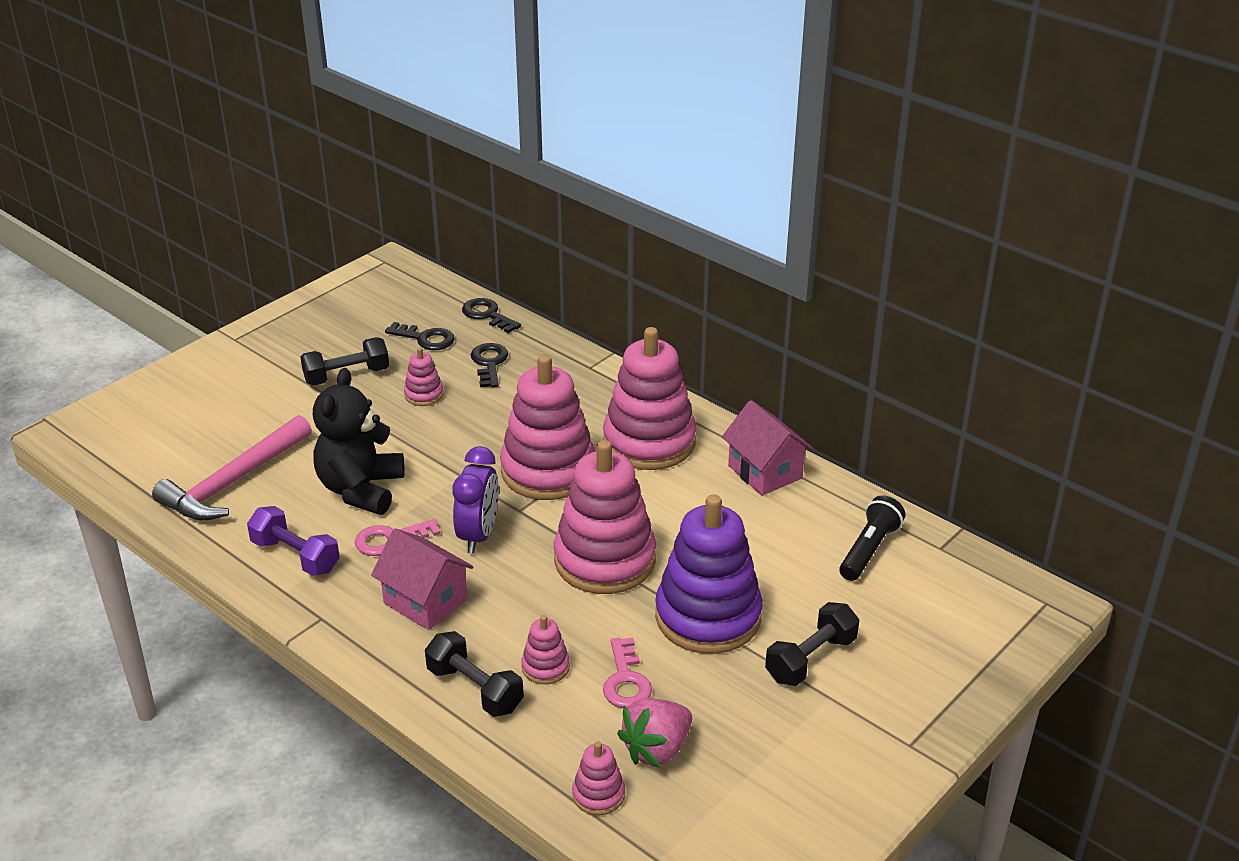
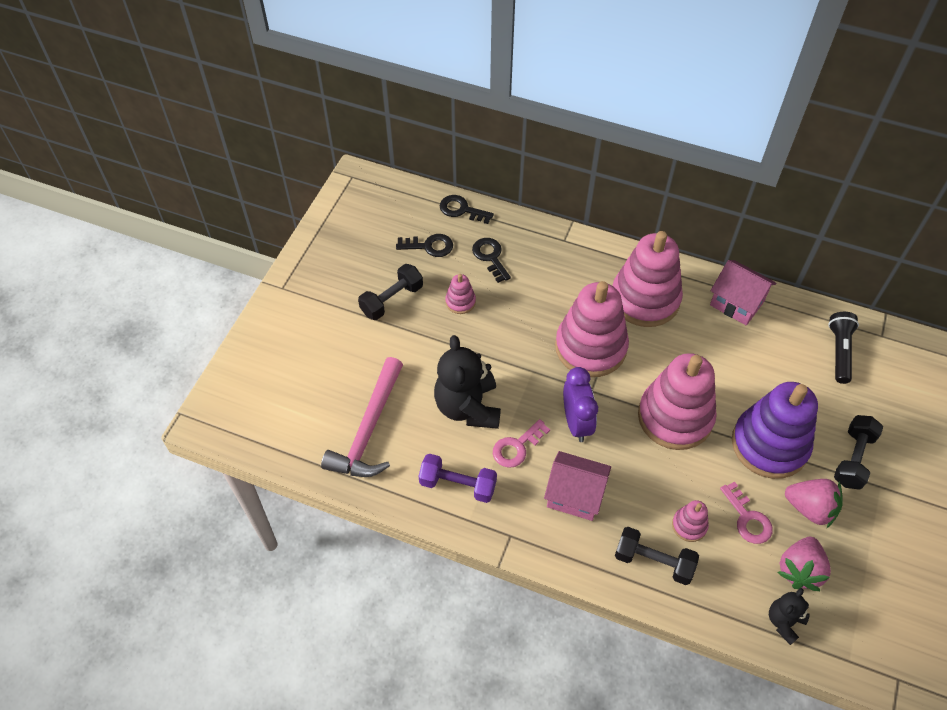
camera: 20 degrees left, 20 degrees up
pink stacking toy [572,741,625,815] -> black teddy bear [769,588,810,645]
none -> pink strawberry [785,479,843,528]

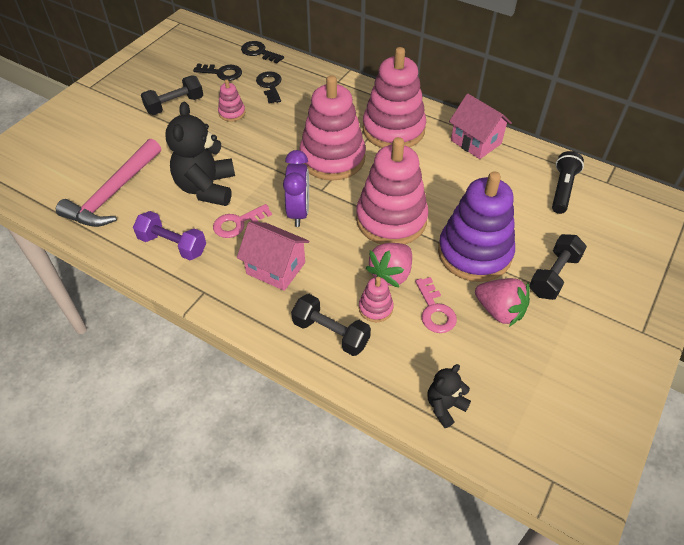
camera: 10 degrees right, 5 degrees down
pink strawberry [777,537,831,591] -> pink strawberry moved to [366,243,412,287]

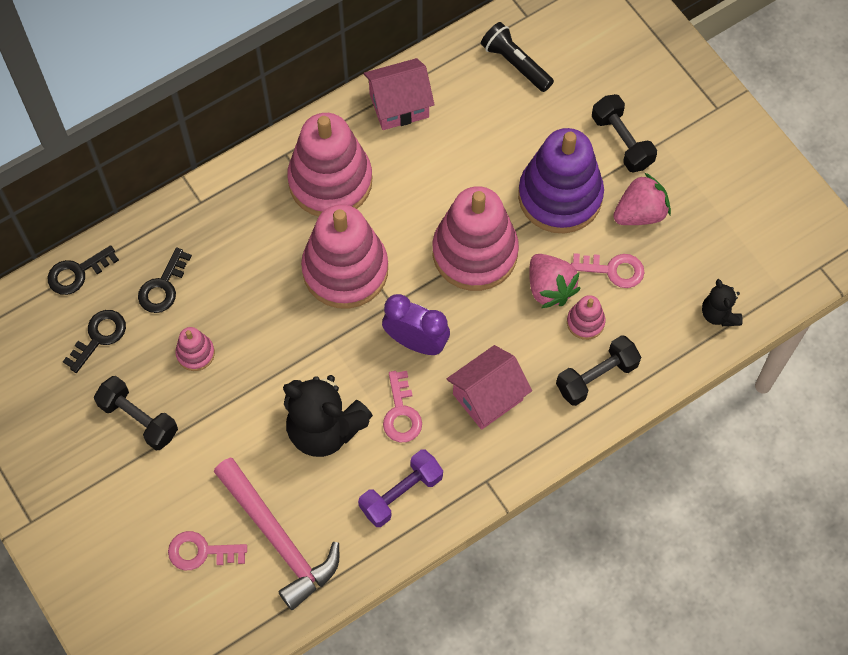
camera: 65 degrees left, 15 degrees up
black dumbbell [141,76,203,115] -> black dumbbell turned 45 degrees counterclockwise [94,376,178,450]
black key [256,71,282,103] -> black key turned 75 degrees counterclockwise [138,247,192,313]
none -> pink key [168,531,247,570]

